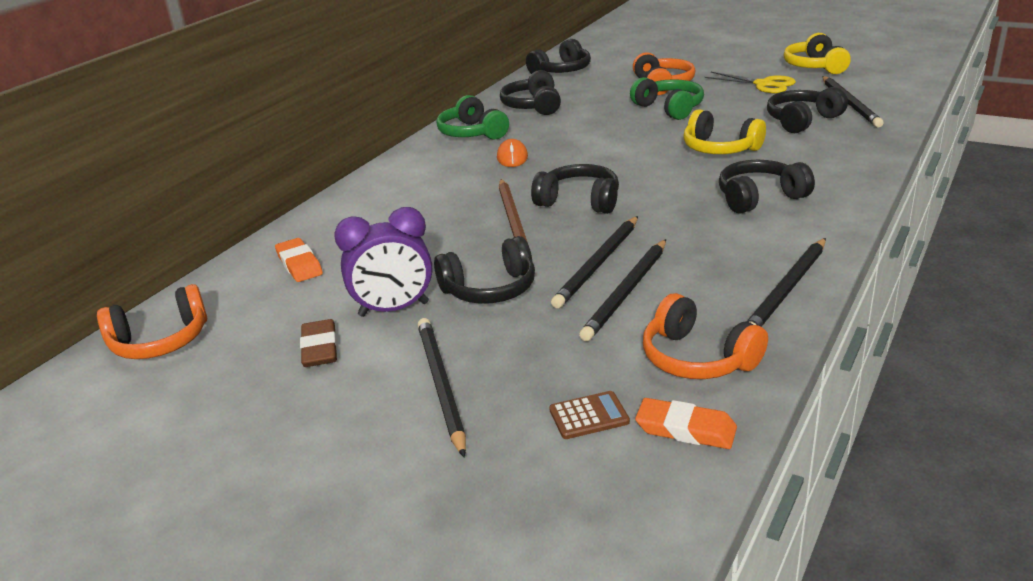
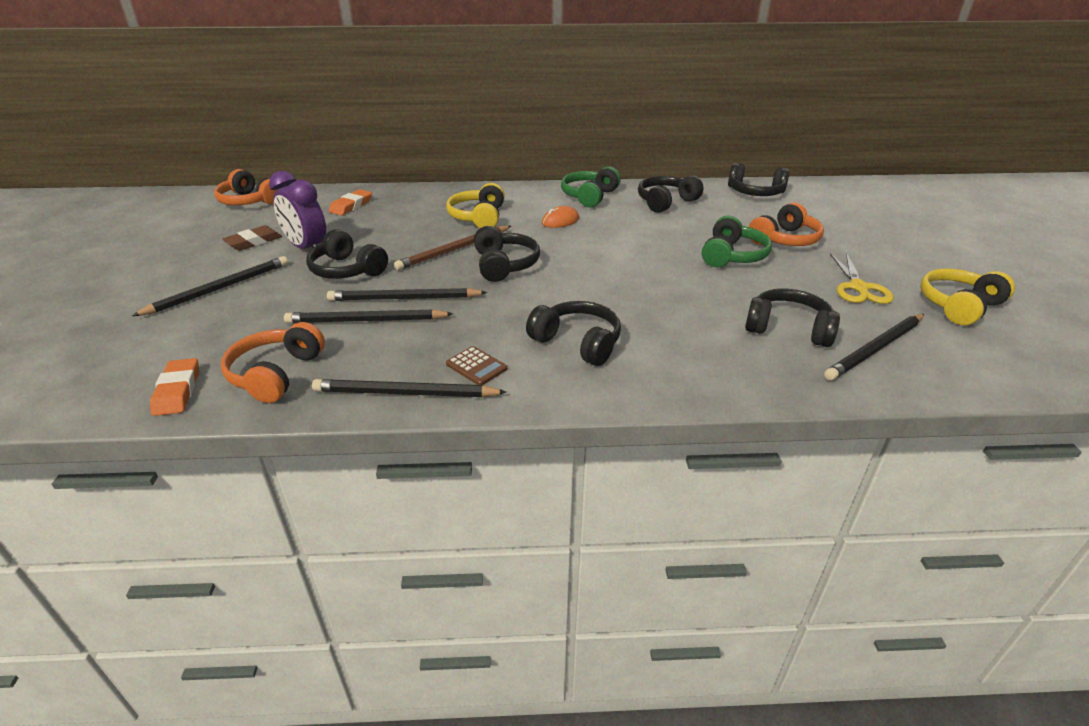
camera: 55 degrees right, 5 degrees up
brown calculator [549,391,630,439] -> brown calculator moved to [446,346,507,385]
yellow headphones [683,109,766,154] -> yellow headphones moved to [446,183,505,228]

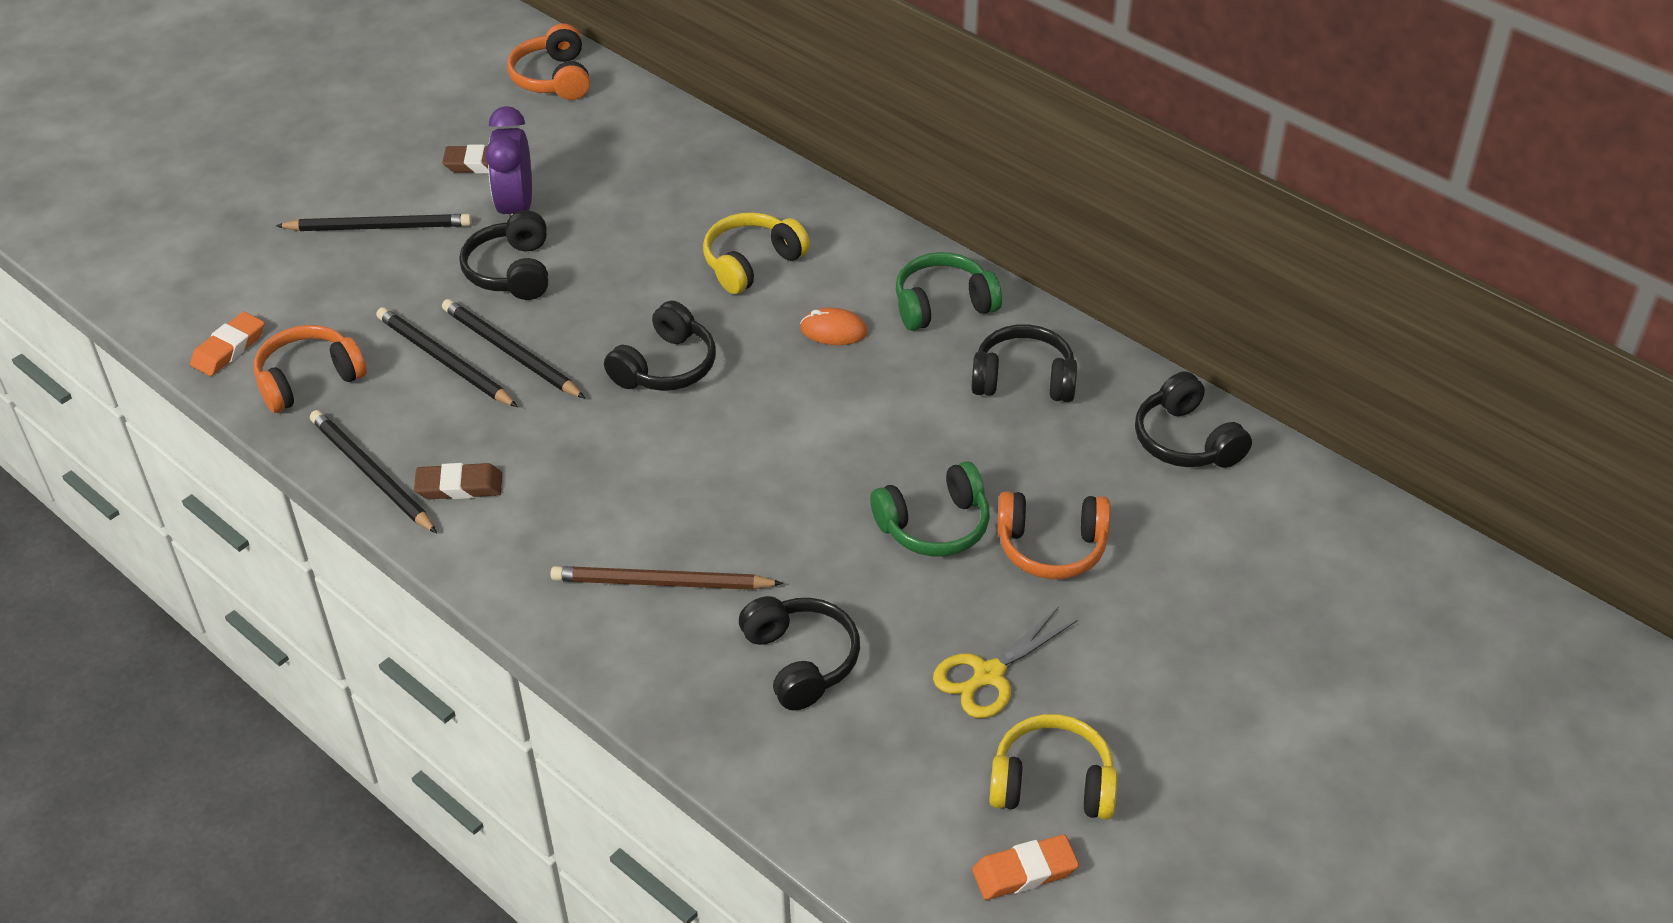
camera: 45 degrees right, 10 degrees up
orange eraser [329,189,372,215] -> orange eraser moved to [972,835,1079,900]
brown pencil [394,226,511,270] -> brown pencil moved to [551,566,783,590]
brown calculator [446,346,507,385] -> brown eraser [414,463,502,499]
black headphones [526,301,621,366] -> none
black pencil [824,314,924,381] -> none

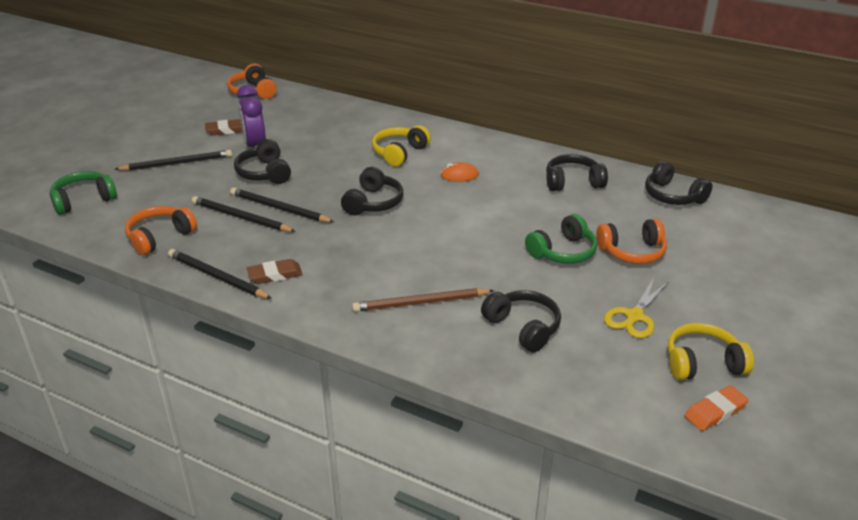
camera: 15 degrees left, 10 degrees down
orange eraser [190,312,265,376] -> none
green headphones [896,252,1002,331] -> green headphones moved to [50,171,117,215]

